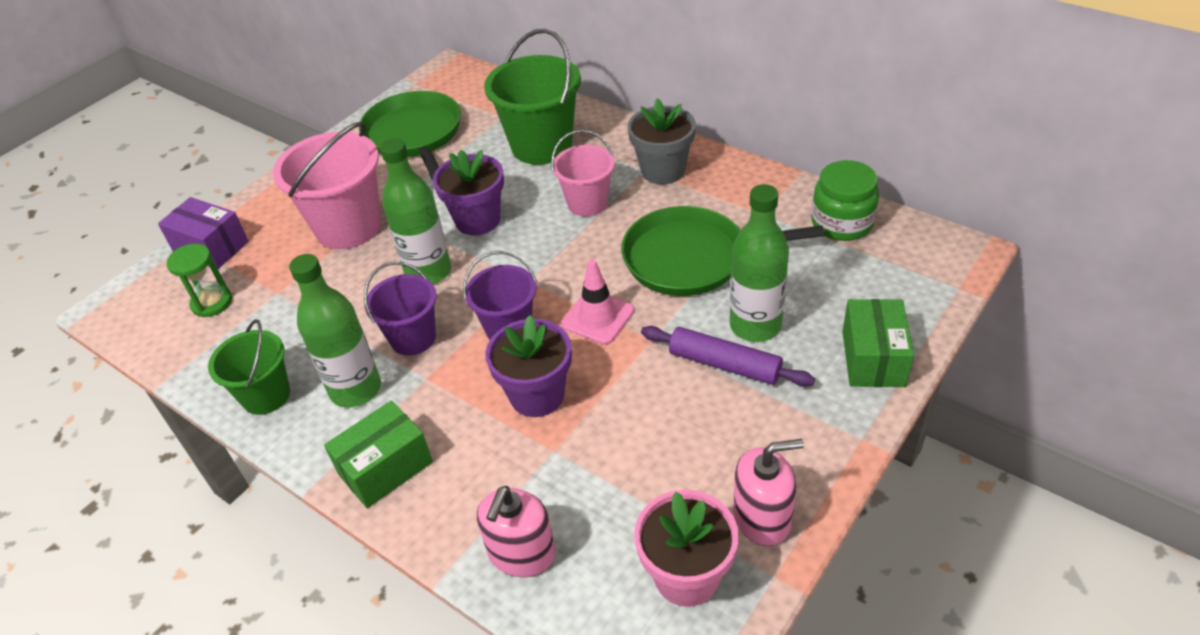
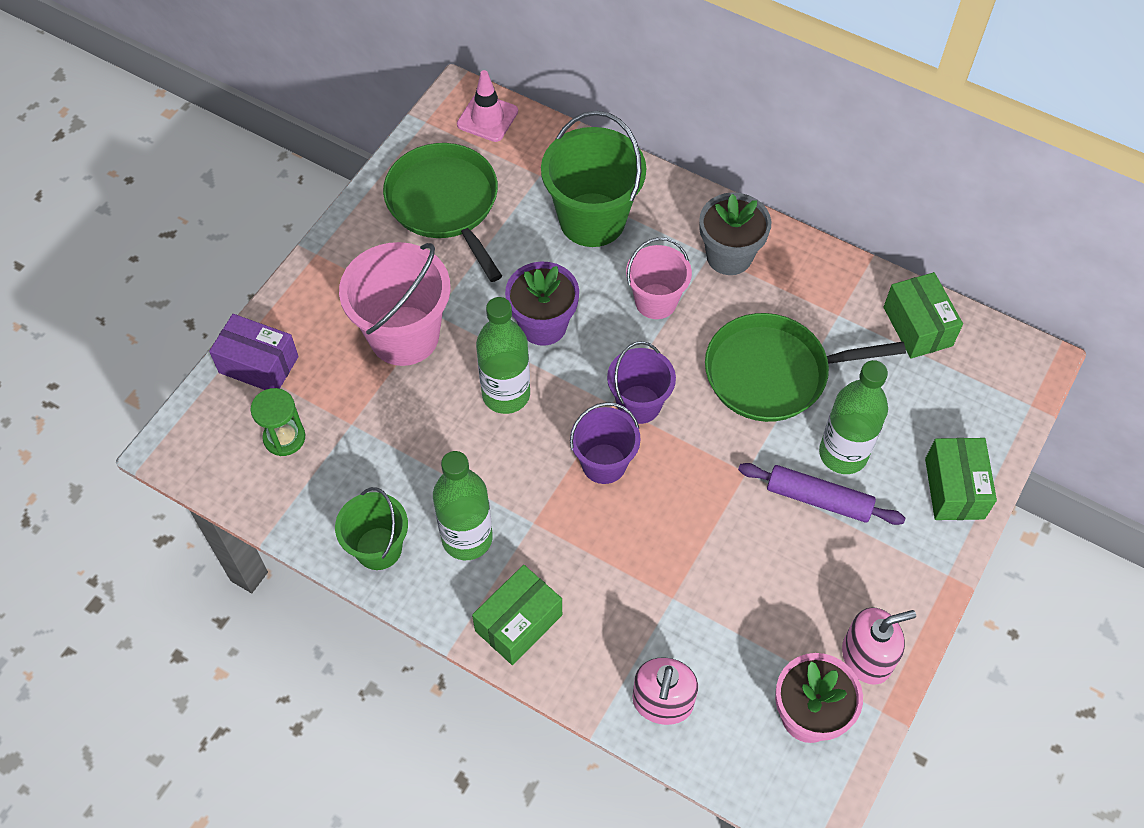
camera: 10 degrees left, 15 degrees up
purple bucket [364,262,437,356] -> purple bucket moved to [607,341,676,424]
purple flower pot [485,315,572,417] -> none
pink traffic cone [561,259,634,345] -> pink traffic cone moved to [457,70,518,142]
green jar [812,160,879,241] -> green box [884,272,963,358]

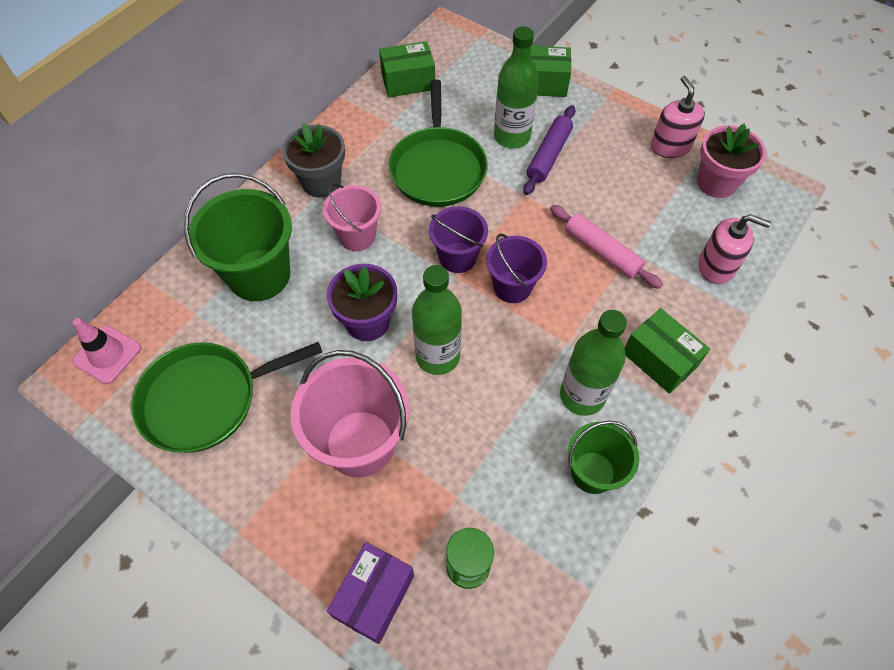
camera: 85 degrees left, 0 degrees up
none -> pink rolling pin [550,205,663,289]

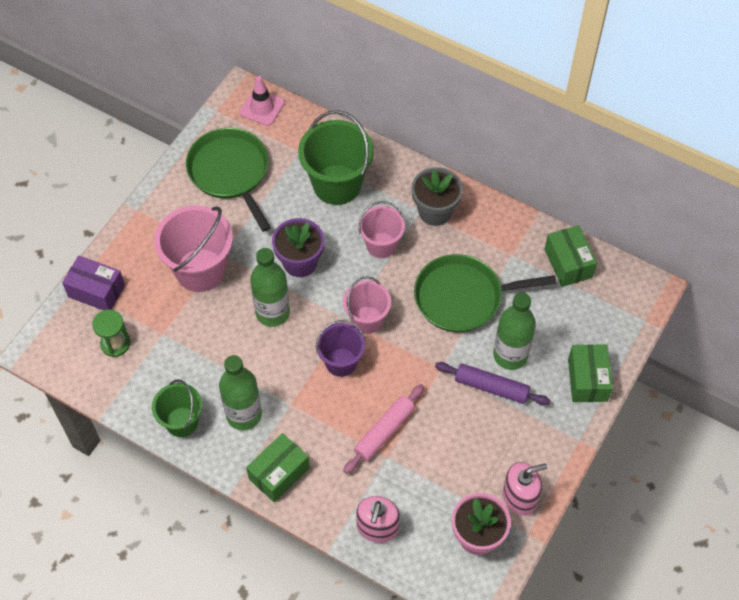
camera: 85 degrees right, 0 degrees up
purple bucket [429,206,488,273] -> pink bucket [343,276,391,334]

